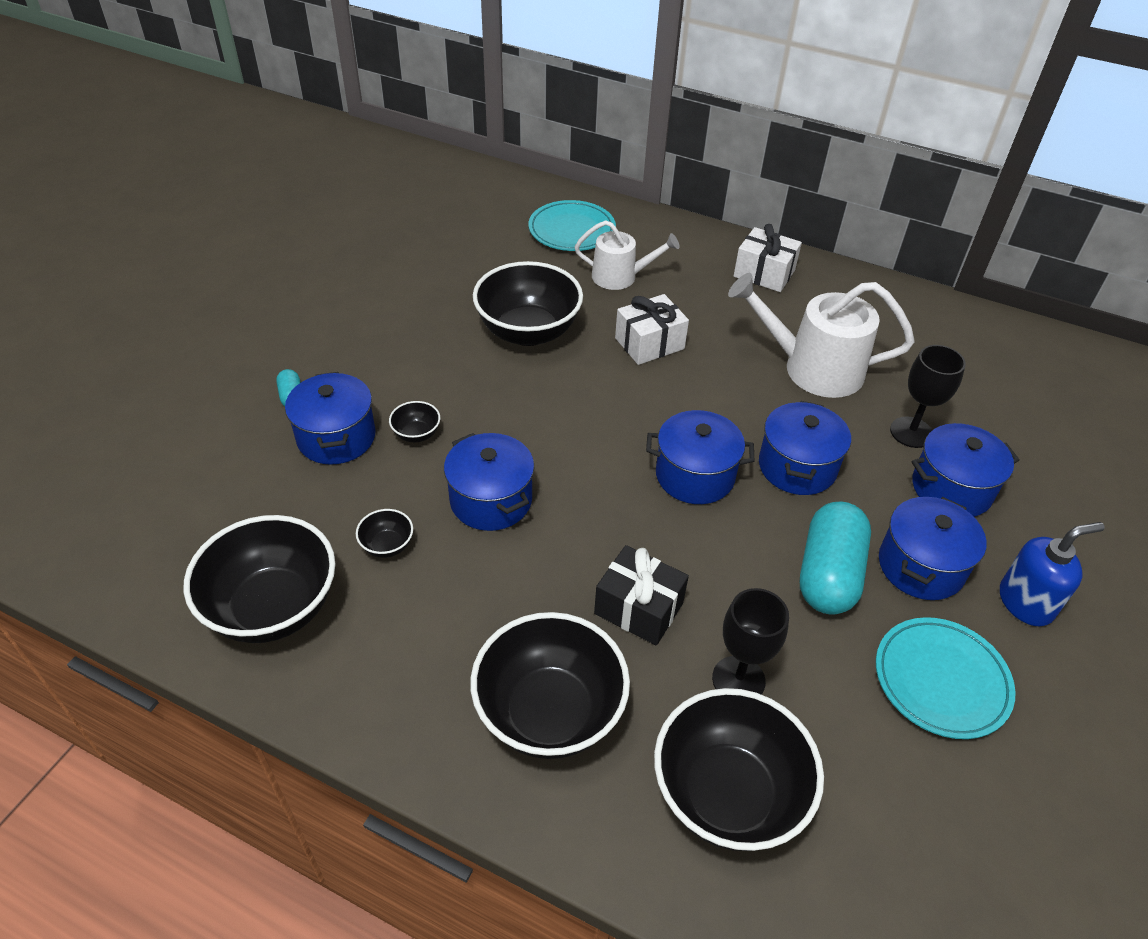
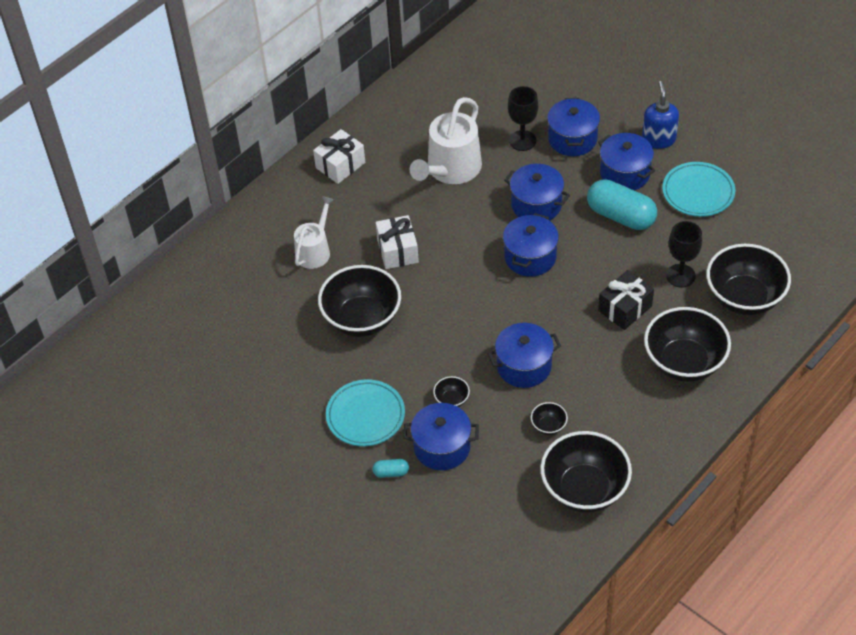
camera: 70 degrees left, 5 degrees up
turquoise plate [528,200,616,251] -> turquoise plate moved to [326,379,405,446]

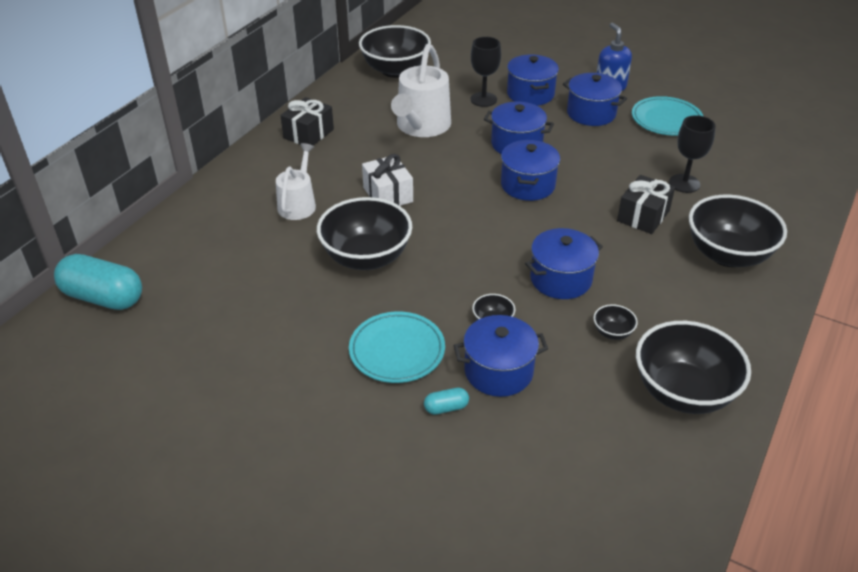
camera: 15 degrees left, 10 degrees down
white gift [313,129,365,184] -> black gift [280,97,334,145]
turquoise capsule [587,179,657,230] -> turquoise capsule moved to [54,254,142,310]
black bowl [706,244,791,315] -> black bowl moved to [359,25,431,78]

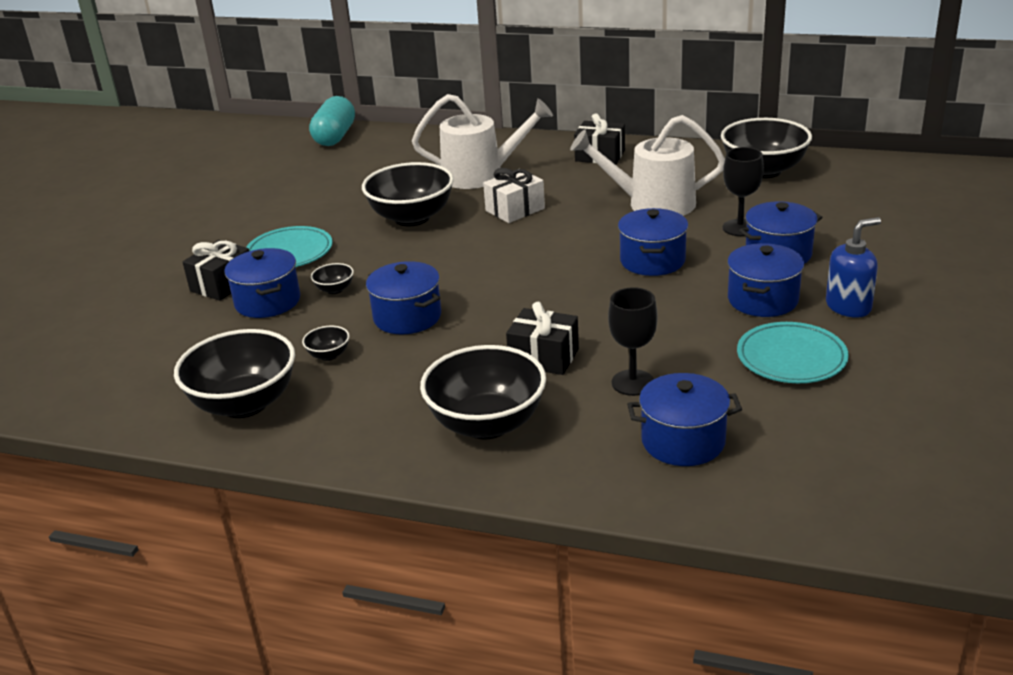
camera: 80 degrees right, 10 degrees down
white watering can [276,143,316,220] -> white watering can [412,94,553,189], size x1.61
turquoise capsule [424,388,469,415] -> black gift [183,240,249,301]
blue pot [501,140,560,201] -> blue pot moved to [627,373,742,466]

